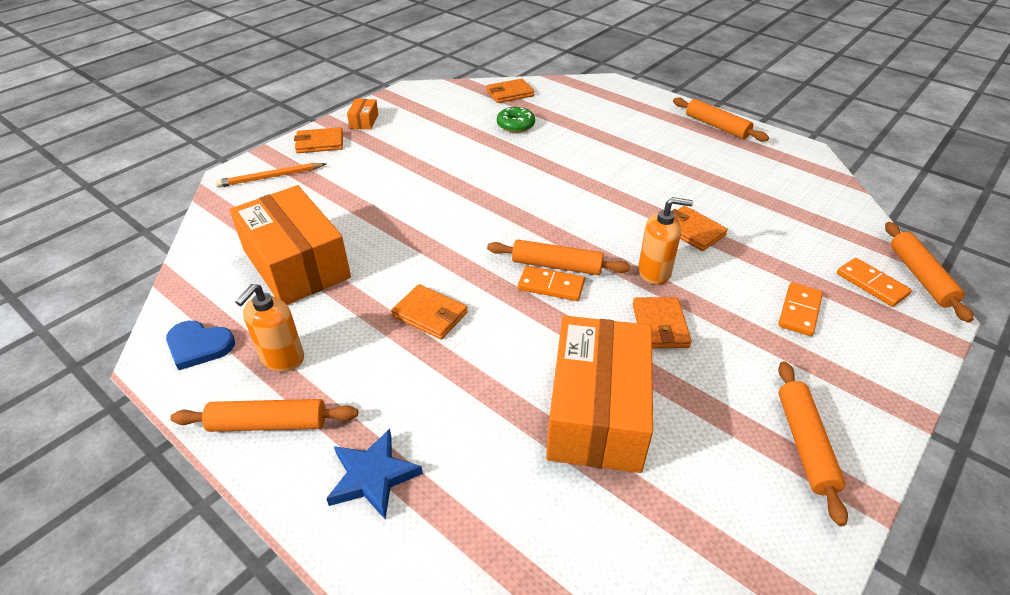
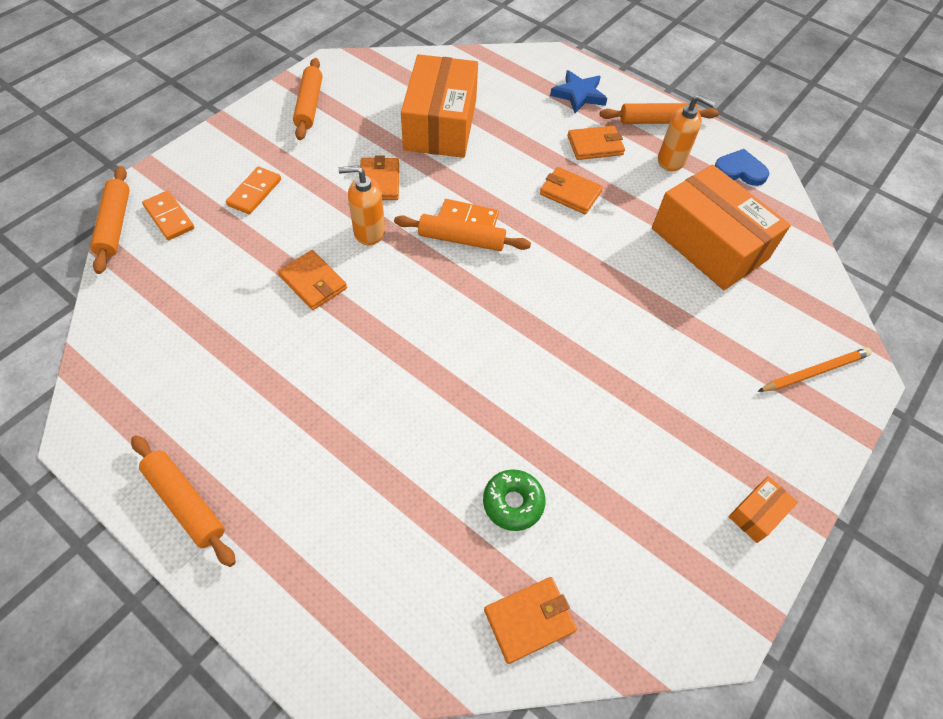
camera: 175 degrees right, 15 degrees up
orange soap dispenser [235,284,304,372] -> orange soap dispenser turned 90 degrees clockwise [658,95,716,171]
orange wallet [294,127,343,153] -> orange wallet moved to [567,126,625,160]
orange box [347,99,378,130] -> orange box turned 45 degrees clockwise [729,476,798,543]

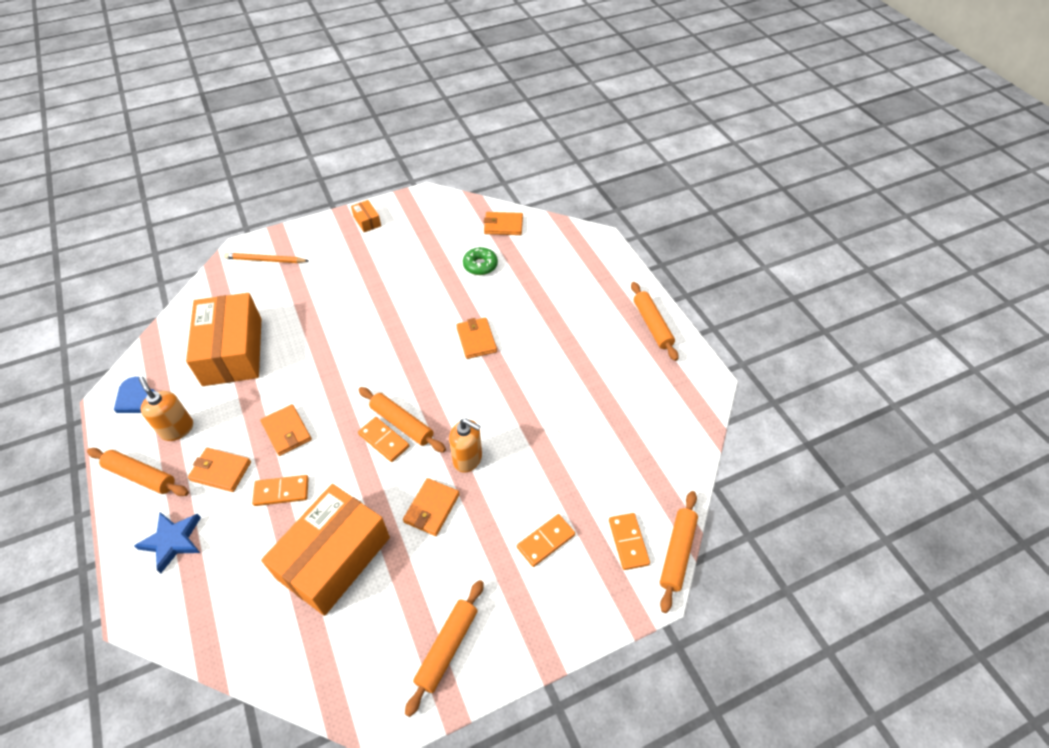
camera: 150 degrees left, 5 degrees down
orange wallet [278,250,347,310] -> orange wallet moved to [456,317,497,359]
orange box [729,476,798,543] -> orange box turned 75 degrees clockwise [351,200,381,232]
none -> orange domino [252,475,309,506]

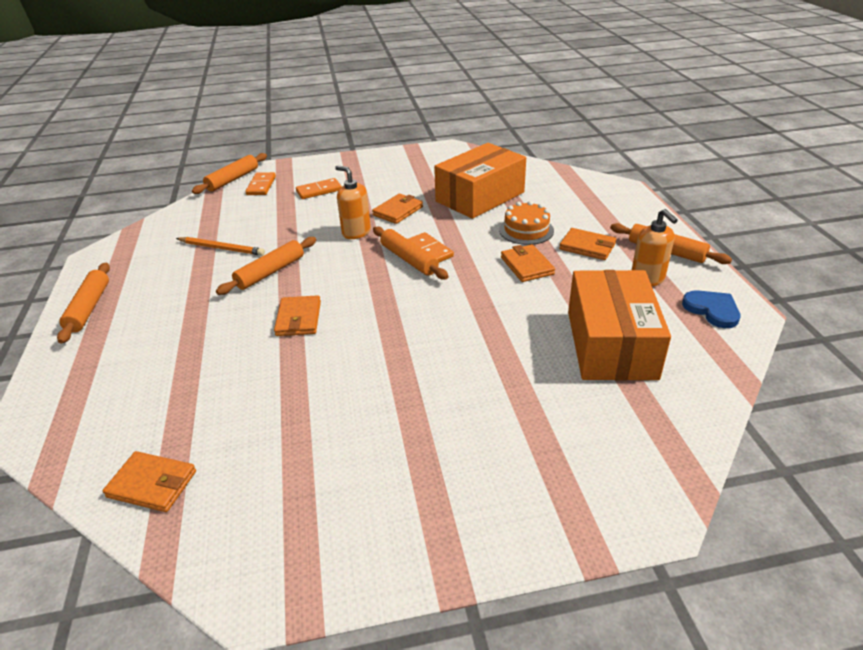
camera: 165 degrees left, 15 degrees down
blue star [134,512,201,573] -> none
orange pencil [224,253,309,263] -> orange pencil moved to [176,237,265,256]
orange domino [252,475,309,506] -> orange cake [499,201,554,245]
orange box [351,200,381,232] -> none
orange rolling pin [405,580,484,717] -> orange rolling pin moved to [216,237,316,295]
green donut [463,247,498,275] -> none

